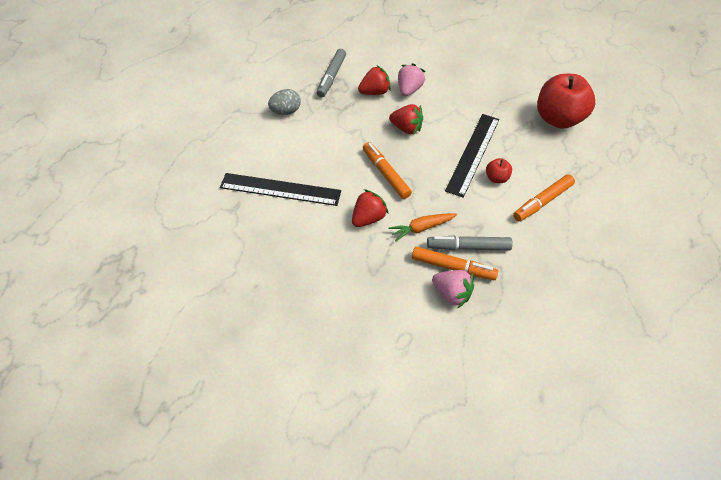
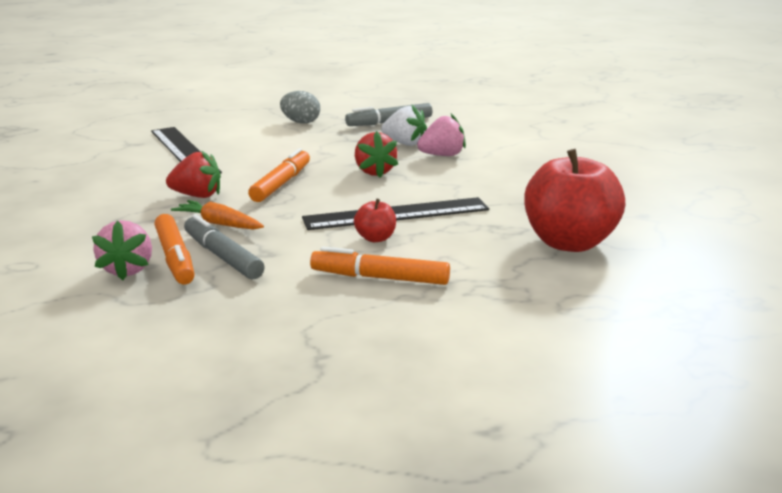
camera: 50 degrees right, 30 degrees down
red strawberry [358,66,391,95] -> white strawberry [381,105,427,146]

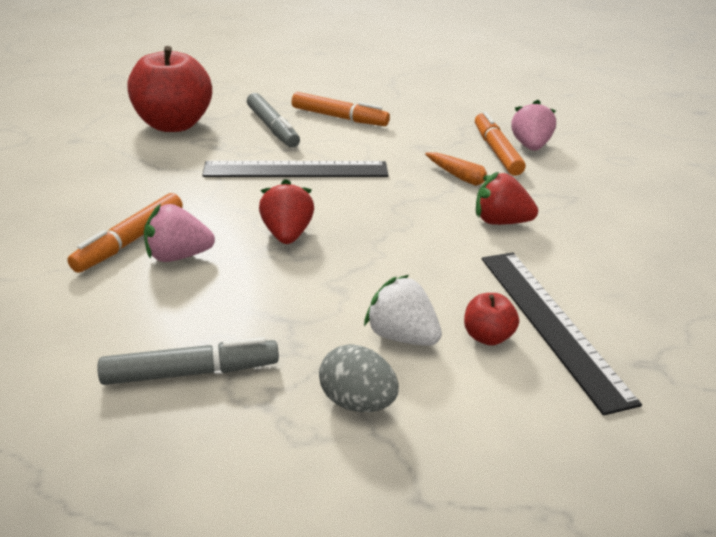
camera: 170 degrees left, 10 degrees up
grey marker [184,214,265,279] -> grey marker moved to [247,93,300,147]
orange marker [248,148,310,202] -> orange marker moved to [67,193,183,273]
red apple [354,199,396,242] -> red apple moved to [464,293,519,345]
white strawberry [381,105,427,146] -> white strawberry moved to [364,275,442,346]

